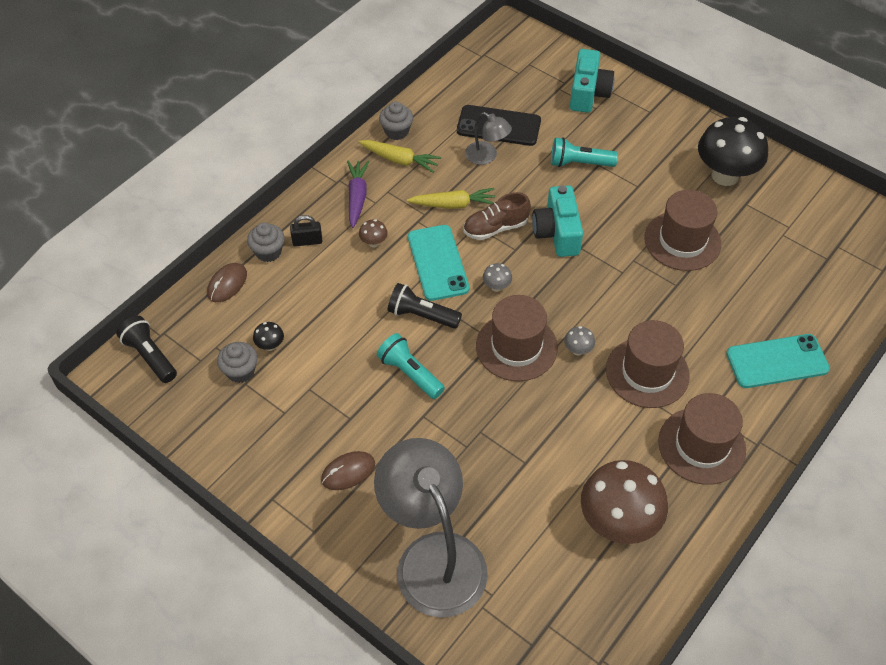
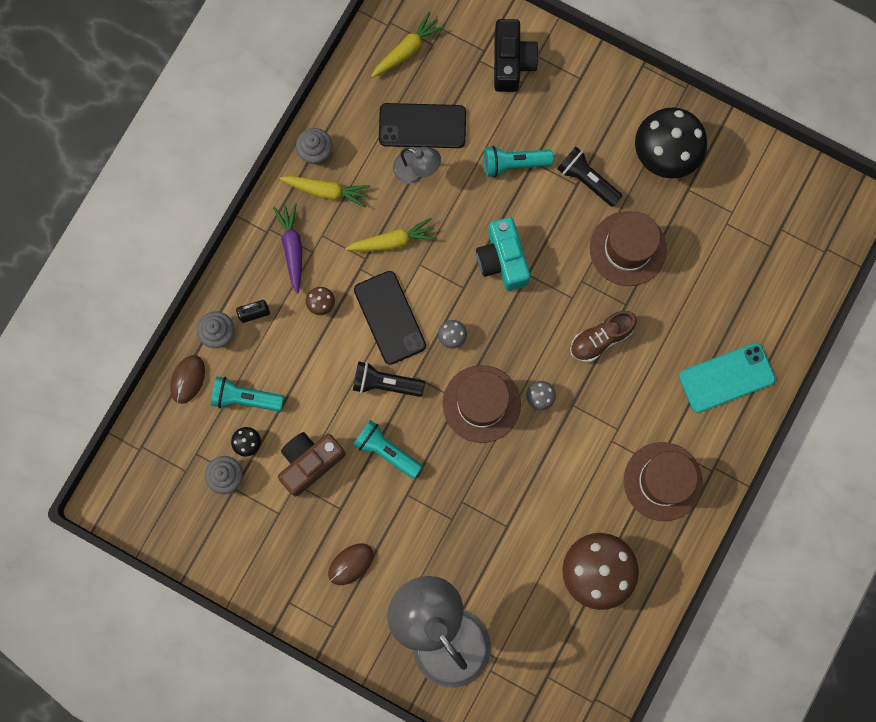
camera: 10 degrees left, 25 degrees up
black flashlight [116,316,177,383] -> black flashlight moved to [557,147,622,207]
turquoise phone [408,225,469,301] -> black phone [354,271,426,365]
brown shoe [463,192,531,240] -> brown shoe moved to [570,311,637,362]
turquoise camera [570,49,614,113] -> black camera [494,19,539,92]
brown hat [606,320,690,408] -> none
none -> turquoise flashlight [211,377,284,411]
none -> brown camera [278,432,346,497]
none -> yellow carrot [371,12,445,78]

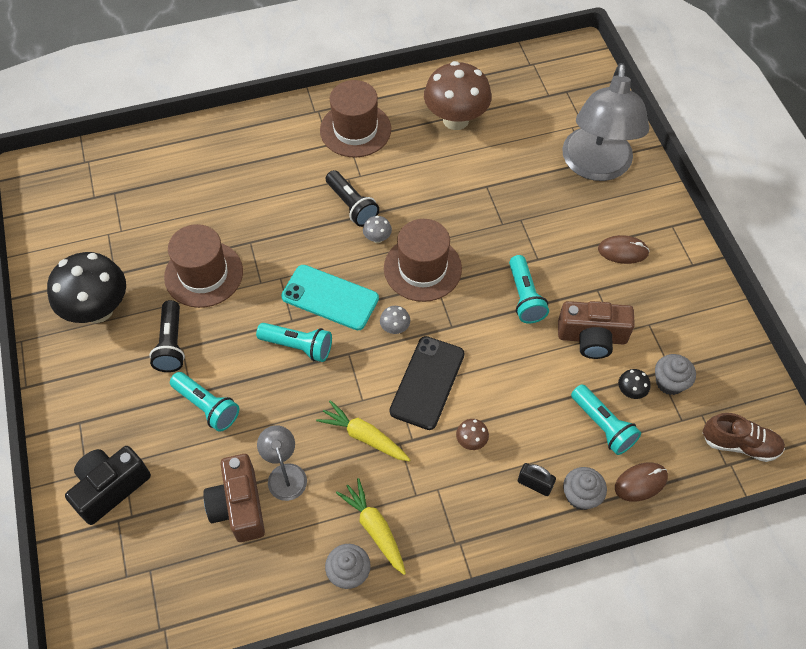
camera: 135 degrees left, 20 degrees down
purple carrot [273,203,302,293] -> none
black flashlight [353,361,425,397] -> black flashlight moved to [326,170,379,227]
yellow carrot [371,12,445,78] -> none
black phone [379,103,466,148] -> brown camera [203,454,265,542]
turquoise camera [476,217,530,291] -> turquoise flashlight [256,323,332,362]
brown shoe [570,311,637,362] -> brown shoe moved to [703,413,785,462]
turquoise phone [679,343,775,413] -> turquoise phone moved to [281,265,379,330]

